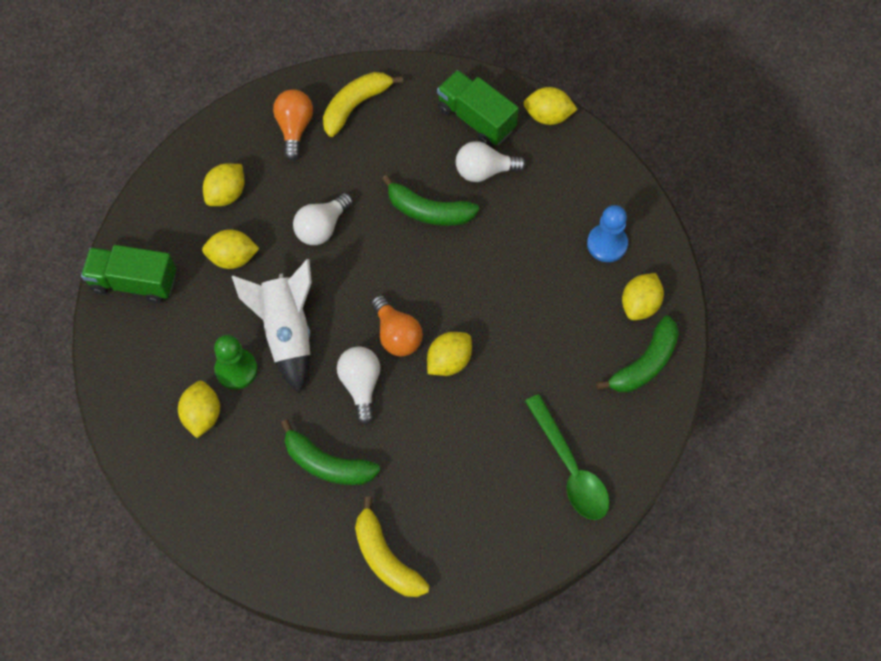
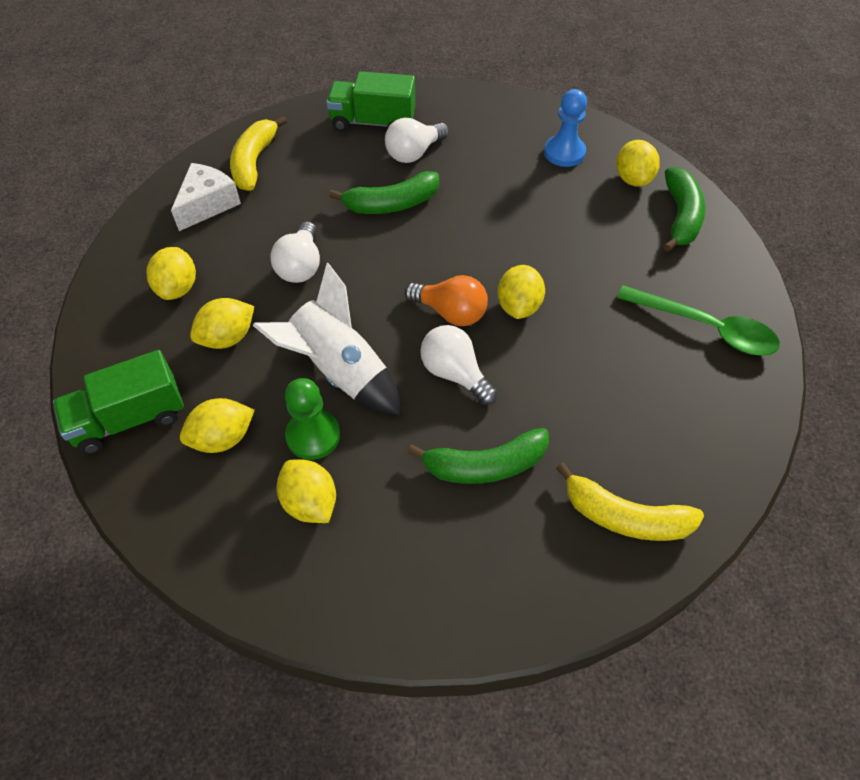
camera: 35 degrees left, 10 degrees down
orange light bulb [273,89,313,161] -> white cheese [171,163,241,231]
yellow lemon [523,87,578,125] -> yellow lemon moved to [180,398,255,453]

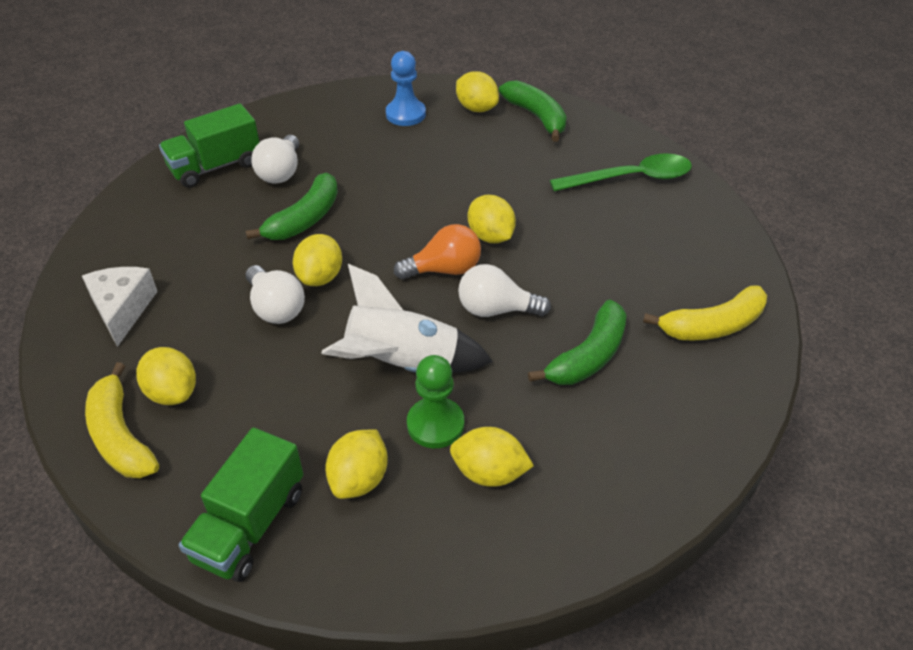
camera: 40 degrees left, 10 degrees down
yellow lemon [190,298,254,349] -> yellow lemon moved to [293,234,342,286]
yellow banana [230,116,287,191] -> yellow banana moved to [85,362,159,479]

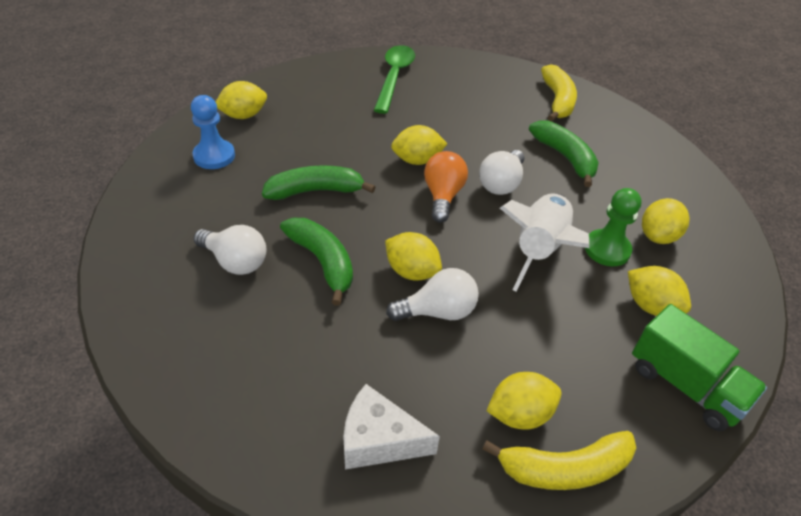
camera: 70 degrees left, 0 degrees up
green truck [159,104,259,188] -> none
green banana [499,80,567,142] -> green banana moved to [262,165,376,200]

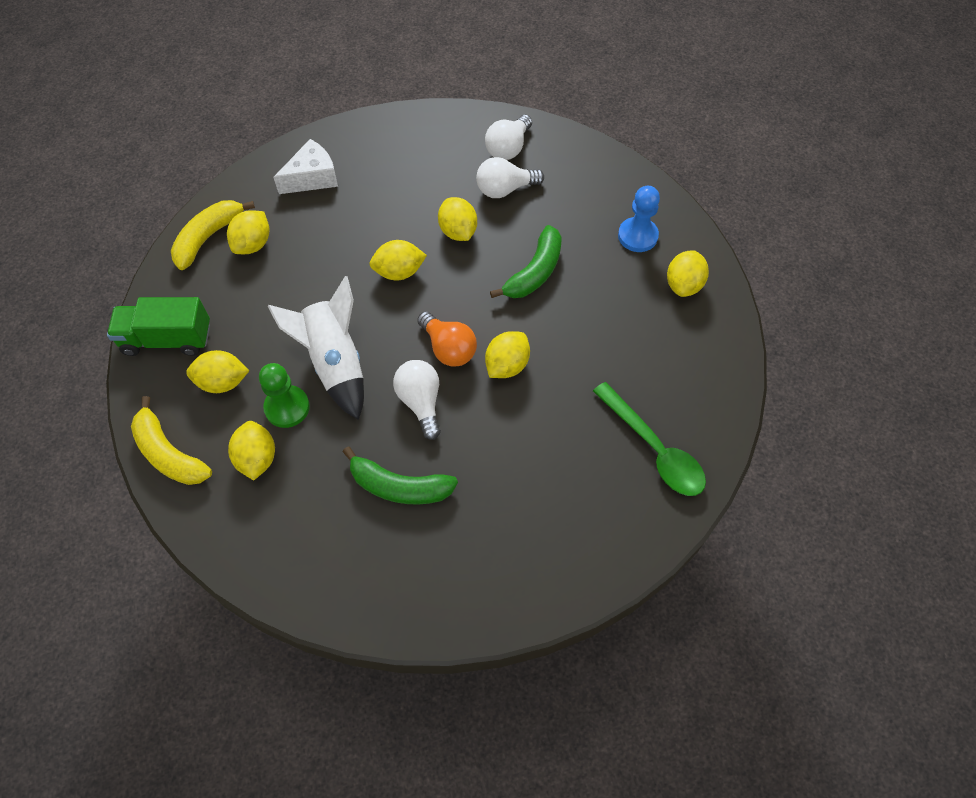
camera: 135 degrees right, 15 degrees up
green banana [280,218,353,306] -> yellow lemon [438,197,477,241]
white light bulb [386,268,479,321] -> white light bulb moved to [485,115,532,160]
yellow banana [541,64,577,122] -> yellow banana moved to [131,396,212,485]

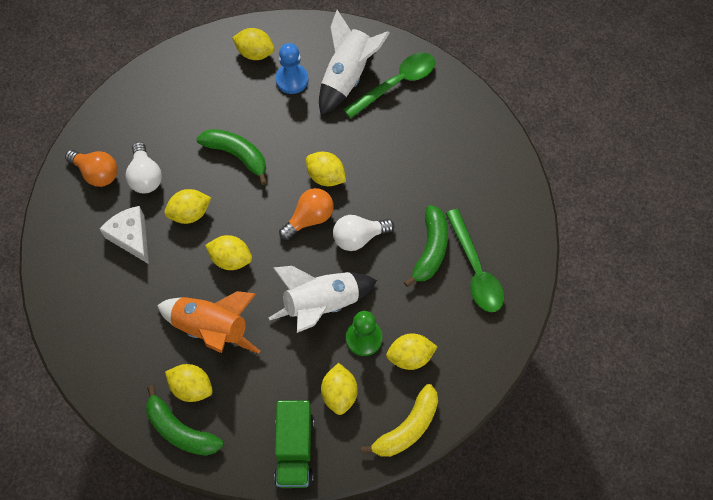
camera: 90 degrees left, 5 degrees up
yellow banana [171,200,255,270] -> green banana [146,385,223,456]
white cheese [273,139,338,194] -> white cheese moved to [100,206,149,264]
yellow lemon [369,240,427,281] -> yellow lemon turned 60 degrees counterclockwise [205,235,252,270]
white light bulb [485,115,532,160] -> orange light bulb [65,150,118,187]
blue pawn [618,186,660,252] -> blue pawn moved to [276,43,308,94]
none -> orange rocket [157,291,260,353]
none -> white rocket [319,10,390,115]
none -> green spoon [446,209,504,312]

